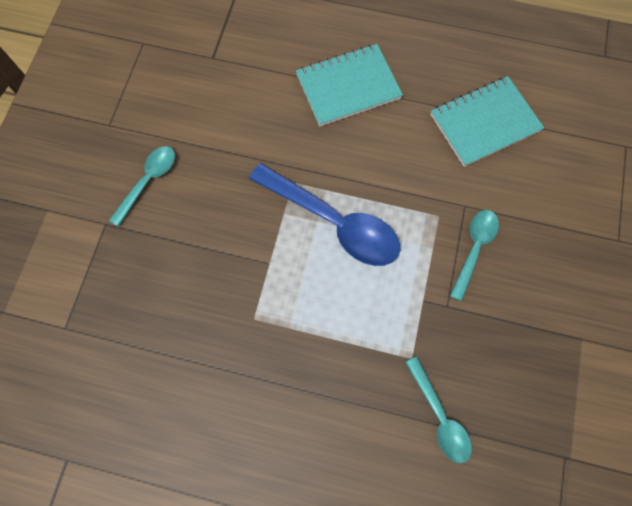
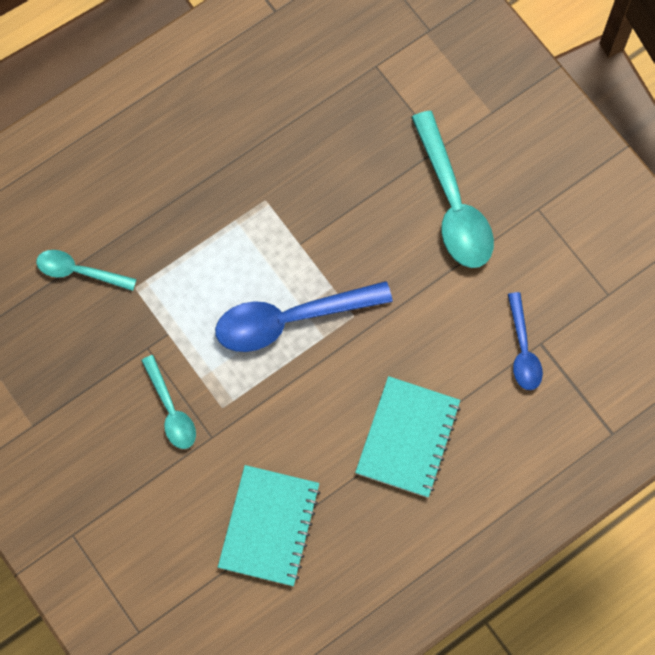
camera: 130 degrees right, 0 degrees up
turquoise spoon [109,146,175,226] -> turquoise spoon [411,111,494,268], size x1.75
none -> blue spoon [508,292,543,390]

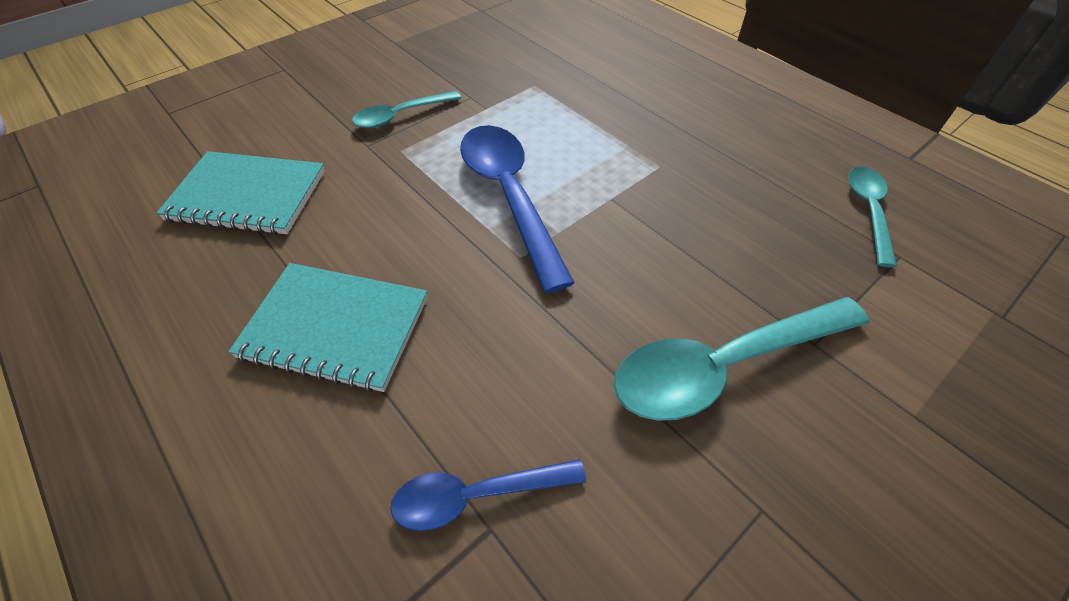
camera: 85 degrees right, 20 degrees down
turquoise spoon [36,250,137,291] -> turquoise spoon moved to [848,166,897,267]

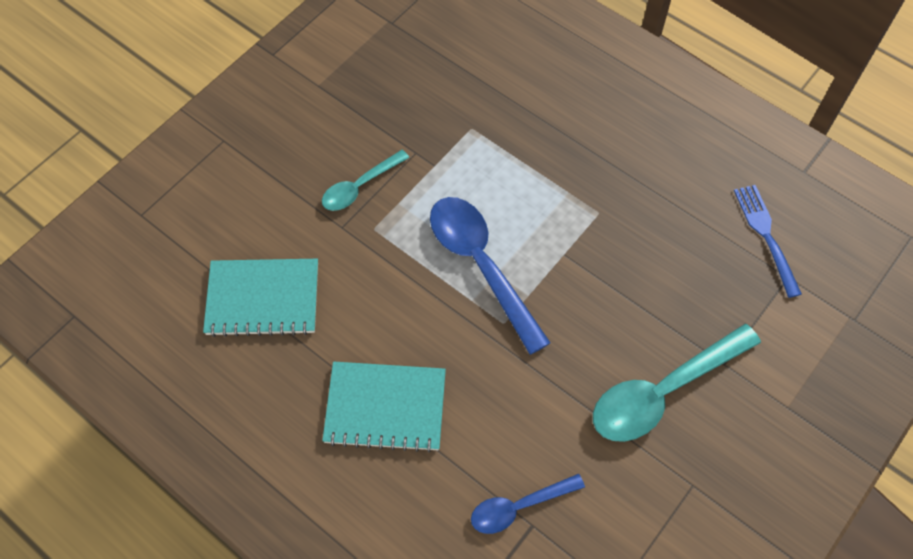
camera: 10 degrees left, 10 degrees up
turquoise spoon [848,166,897,267] -> blue fork [734,185,802,298]

